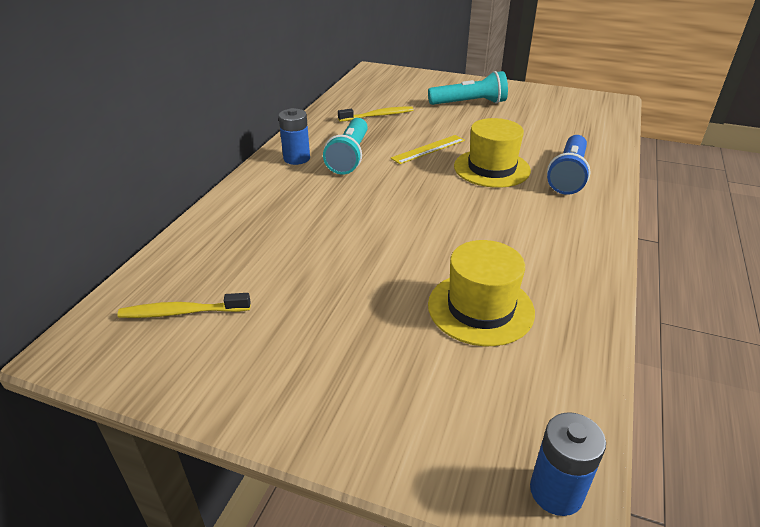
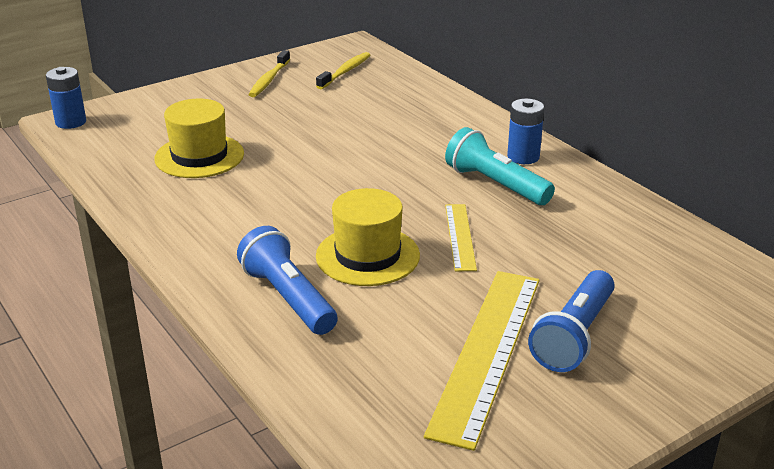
camera: 125 degrees right, 5 degrees down
yellow toothbrush [338,106,413,122] -> yellow toothbrush moved to [248,50,290,97]
turquoise flashlight [428,71,508,105] -> blue flashlight [528,270,615,372]
none -> yellow ruler [424,271,540,451]

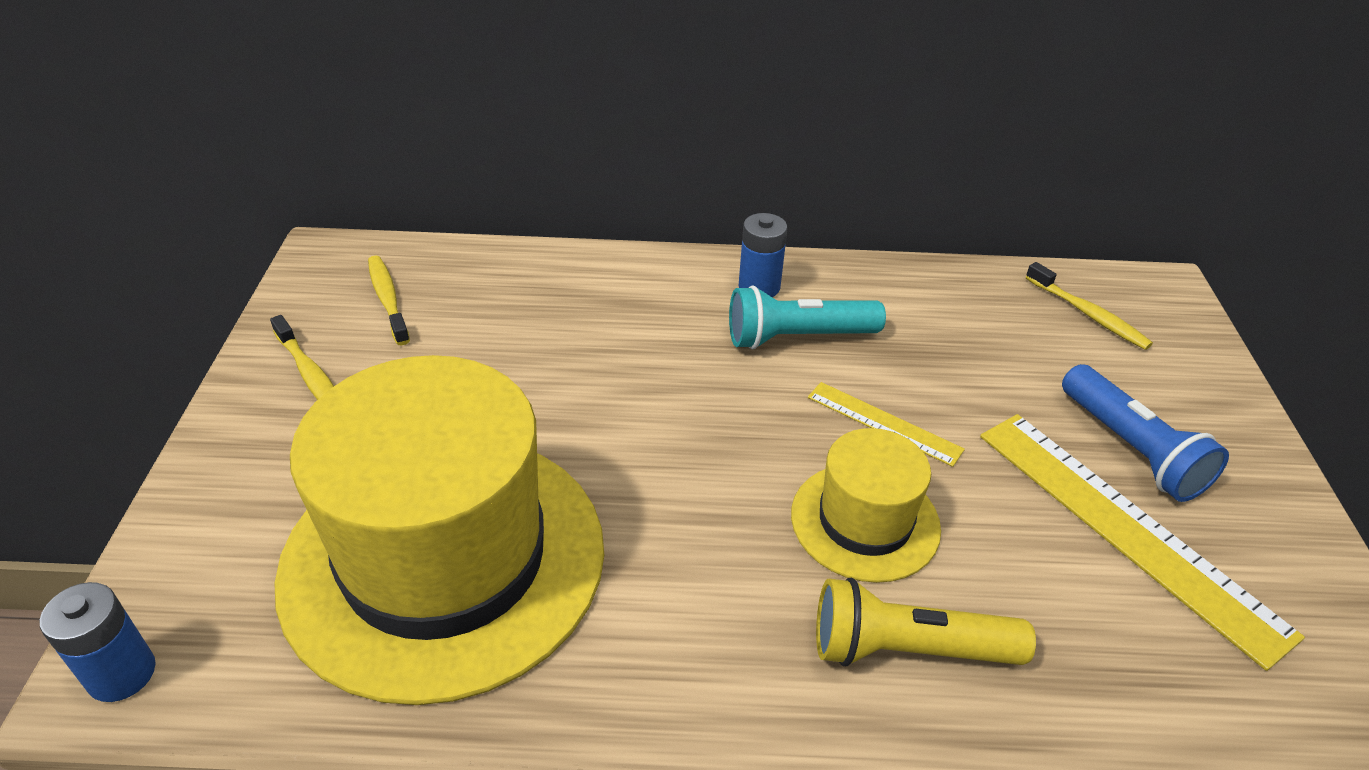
camera: 55 degrees left, 10 degrees up
yellow hat [154,99,244,178] -> yellow hat [274,355,604,705], size x2.04
blue flashlight [237,226,338,335] -> yellow flashlight [816,578,1036,666]
none -> yellow toothbrush [1026,262,1153,350]

